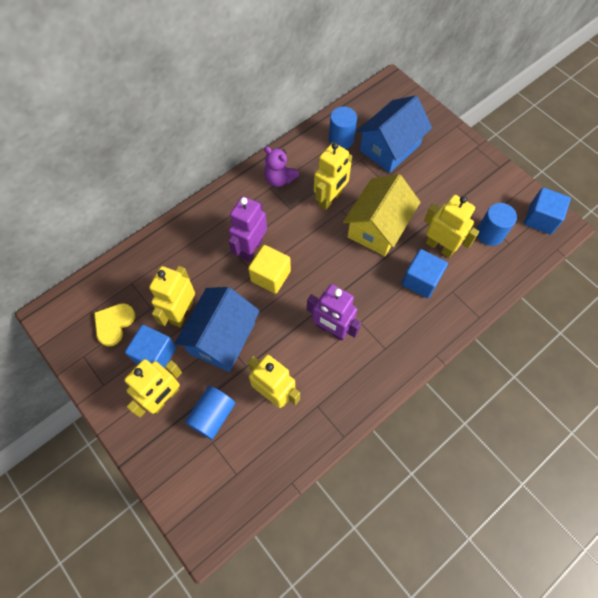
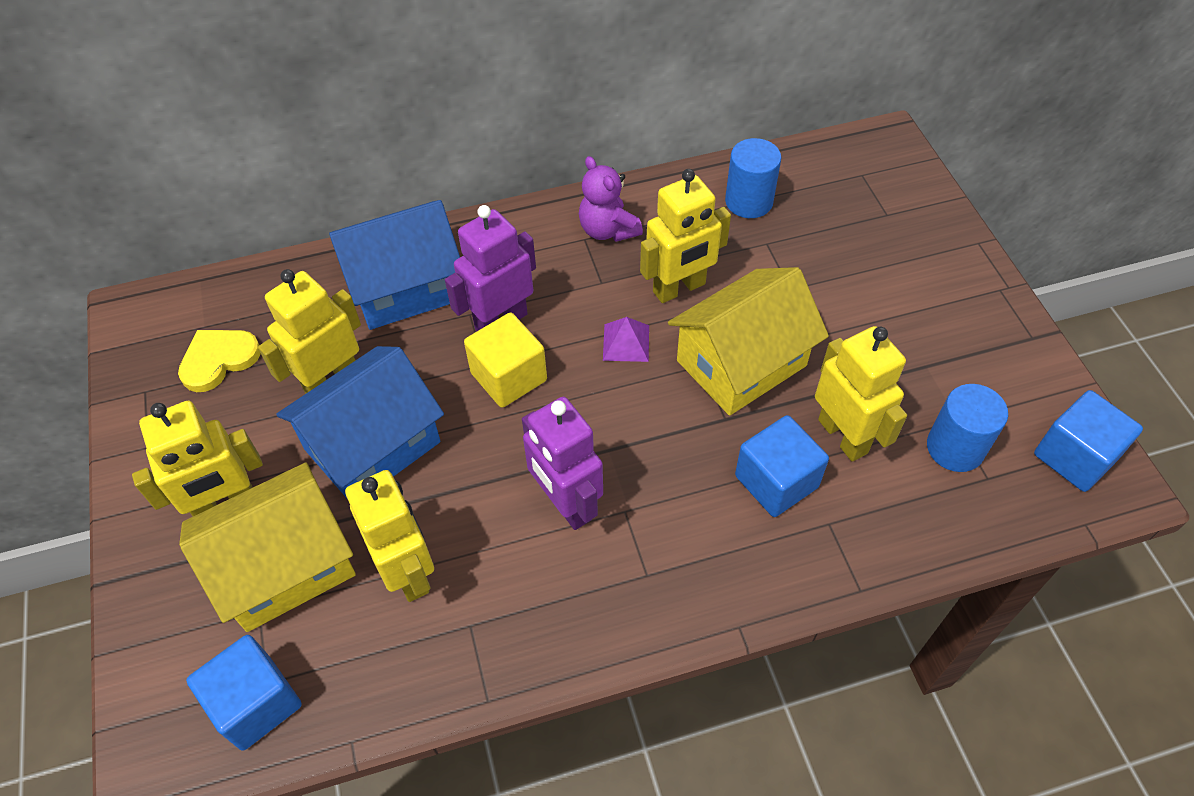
camera: 25 degrees right, 10 degrees down
blue cube [125,325,176,368] -> blue cube moved to [186,635,301,750]
blue cylinder [185,386,235,440] -> yellow house [179,462,356,632]
blue house [357,95,432,173] -> blue house moved to [329,200,460,330]
none -> purple pyramid [603,317,649,362]

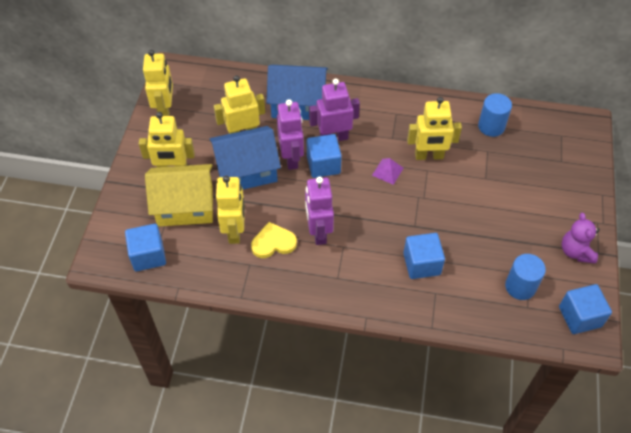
camera: 25 degrees right, 0 degrees up
yellow heart [178,330,261,392] -> yellow heart moved to [251,222,297,258]
yellow cube [464,313,547,408] -> blue cube [307,134,342,178]
purple teddy bear [579,156,643,242] -> purple teddy bear moved to [562,213,600,264]
yellow house [668,267,829,416] -> none
yellow robot [815,326,907,462] -> yellow robot moved to [143,50,173,116]
none -> purple robot [277,99,304,170]

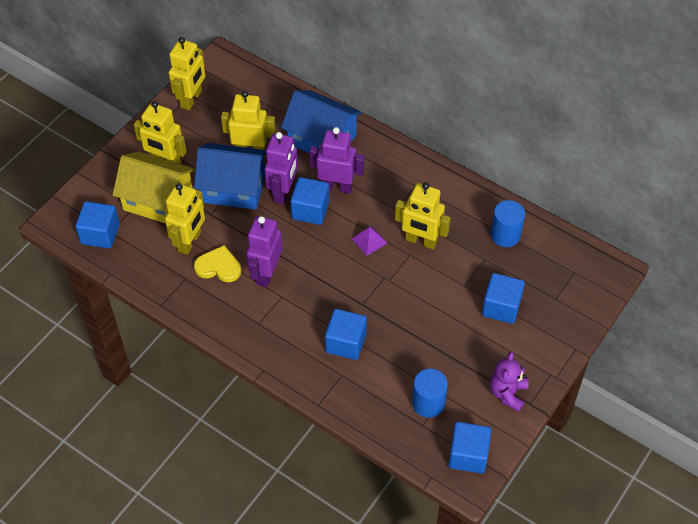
camera: 25 degrees right, 0 degrees up
none -> blue cube [482,273,525,324]

